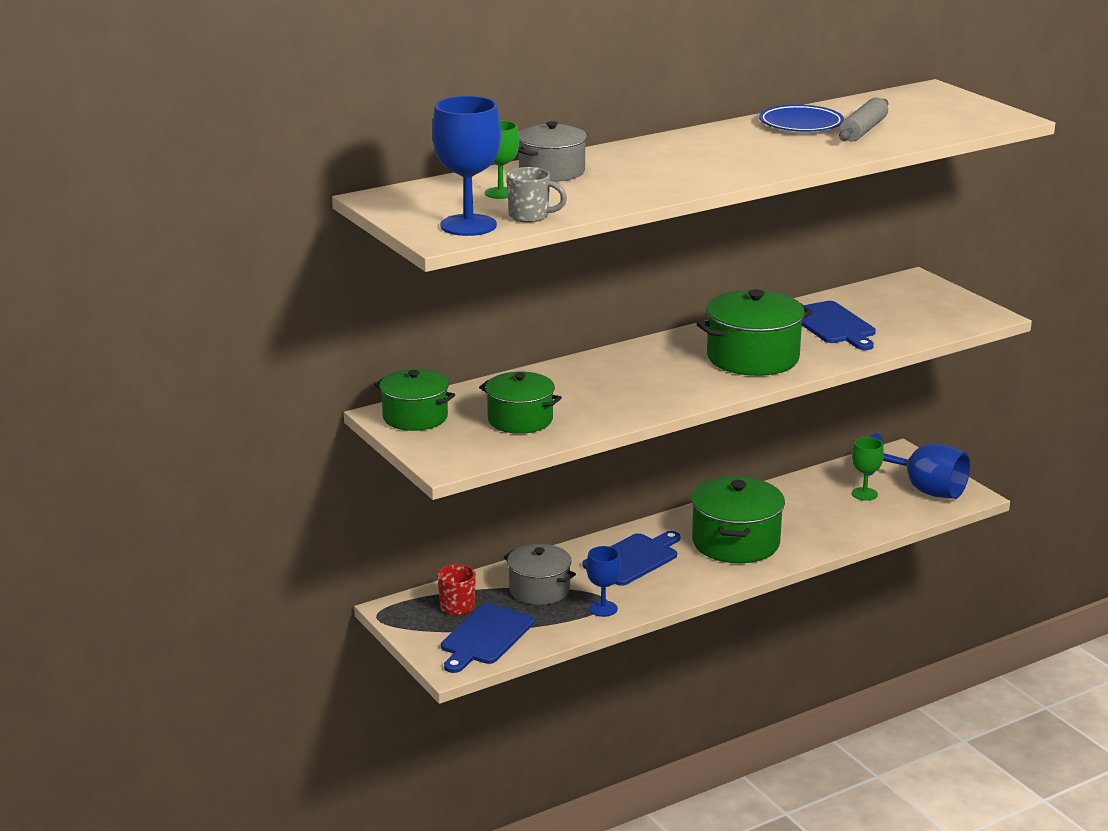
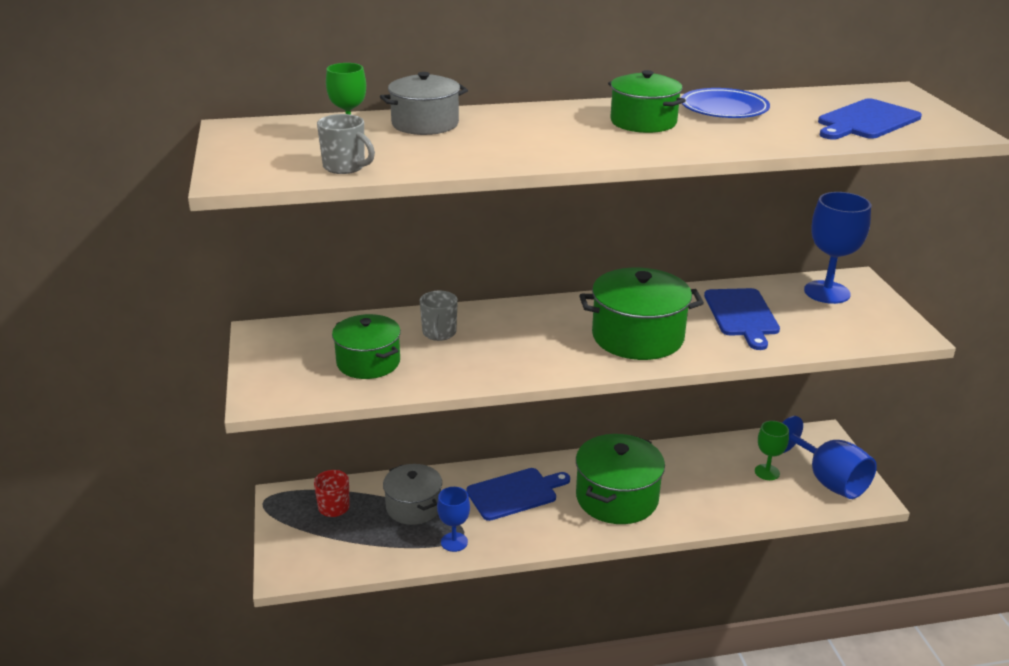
camera: 20 degrees right, 5 degrees up
green pot [374,369,455,431] -> green pot moved to [608,70,686,133]
blue goblet [432,96,501,236] -> blue goblet moved to [804,192,871,304]
blue cutting board [441,603,535,673] -> blue cutting board moved to [818,98,922,140]
grey rolling pin [839,97,888,141] -> none
none -> grey mug [420,291,458,341]

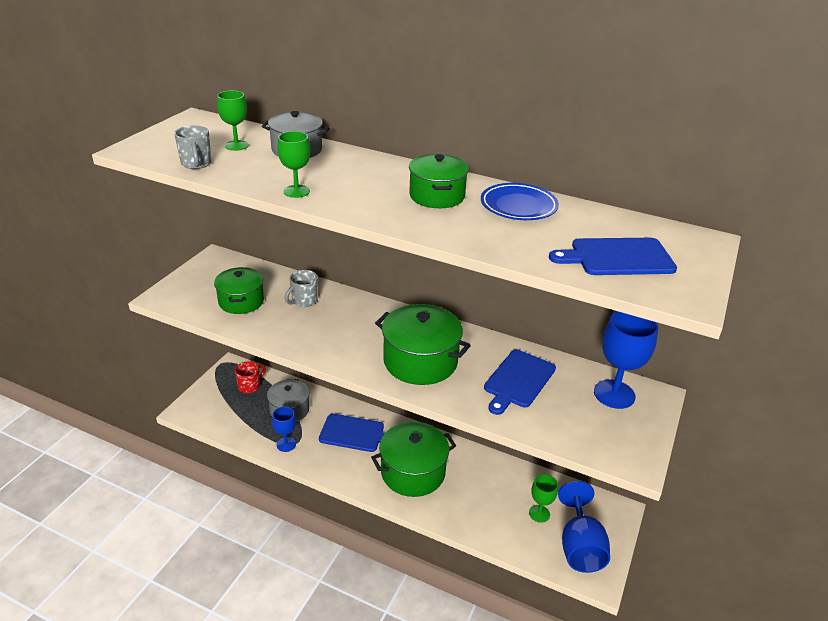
camera: 35 degrees right, 5 degrees up
none -> green goblet [277,131,310,198]

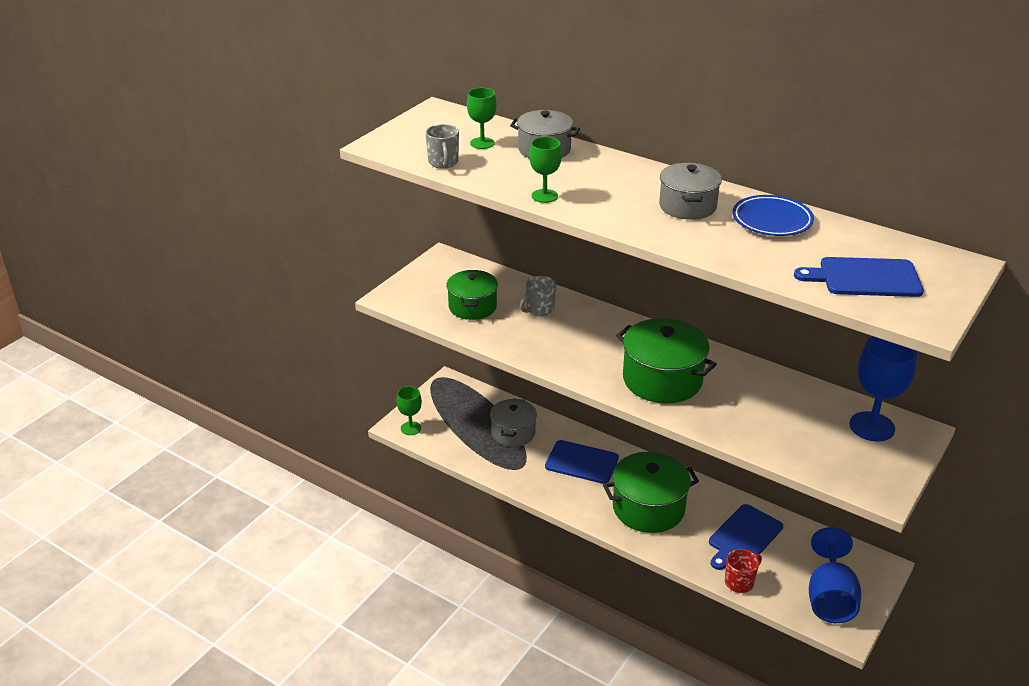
camera: 10 degrees right, 0 degrees up
red mug [235,361,266,393] -> red mug moved to [725,549,762,593]
blue goblet [272,407,296,452] -> none
green pot [409,154,469,208] -> grey pot [659,163,722,220]
blue cutting board [484,350,556,415] -> blue cutting board moved to [709,504,783,570]
green goblet [529,474,558,523] -> green goblet moved to [396,386,422,435]

